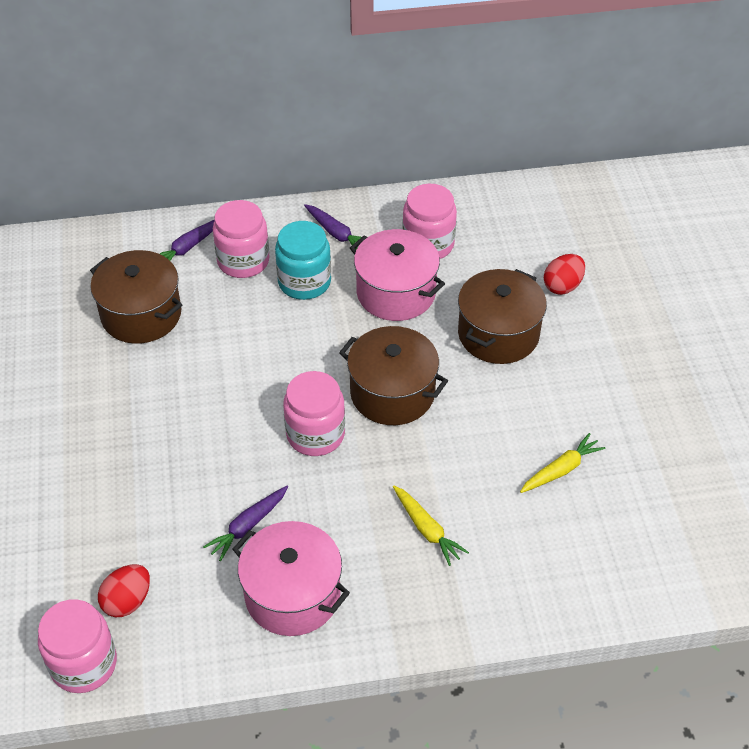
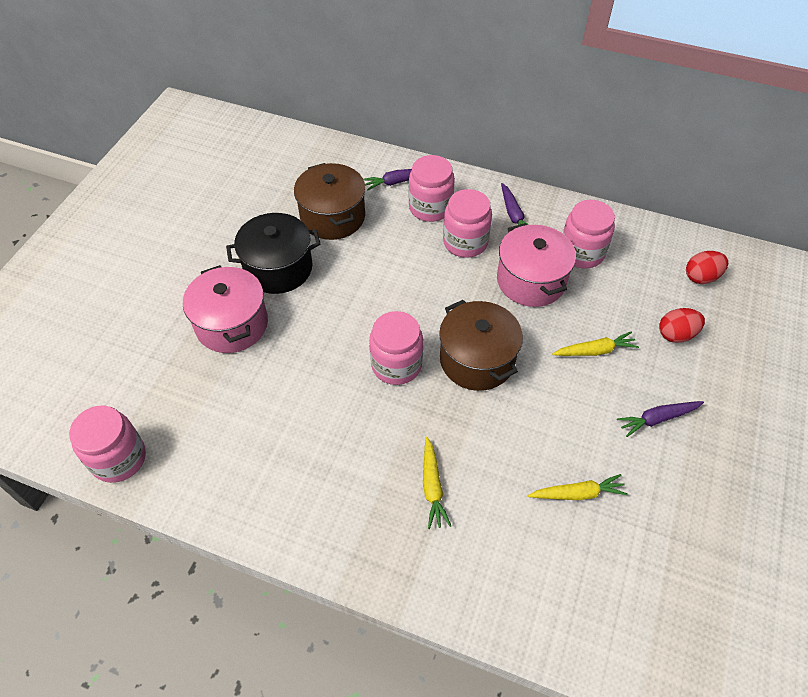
camera: 30 degrees right, 5 degrees up
red egg [98,564,150,617] -> red egg moved to [686,251,728,284]
purple carrot [203,486,288,561] -> purple carrot moved to [617,401,704,437]
pink pot [233,521,350,636] -> pink pot moved to [183,265,268,353]
turquoise jar [275,221,331,300] -> pink jar [443,189,492,258]
brown pot [458,269,547,364] -> yellow carrot [552,332,639,356]
none -> black pot [226,213,320,294]

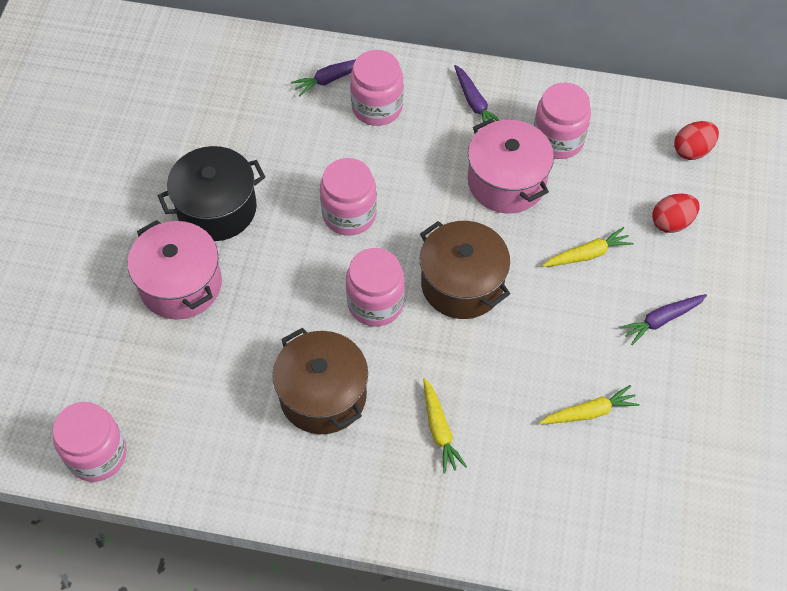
camera: 10 degrees left, 5 degrees up
brown pot [294,163,366,240] -> brown pot moved to [273,328,368,434]
pink jar [443,189,492,258] -> pink jar moved to [320,158,377,236]

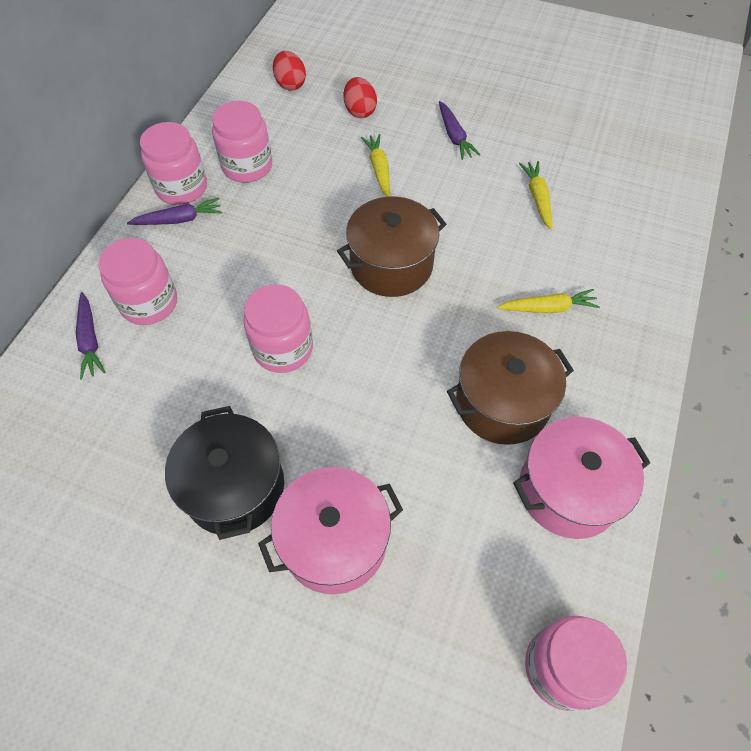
camera: 80 degrees left, 0 degrees up
pink jar [346,248,405,327] -> pink jar moved to [140,122,207,205]
pink pot [468,118,554,213] -> pink pot moved to [513,417,650,539]

